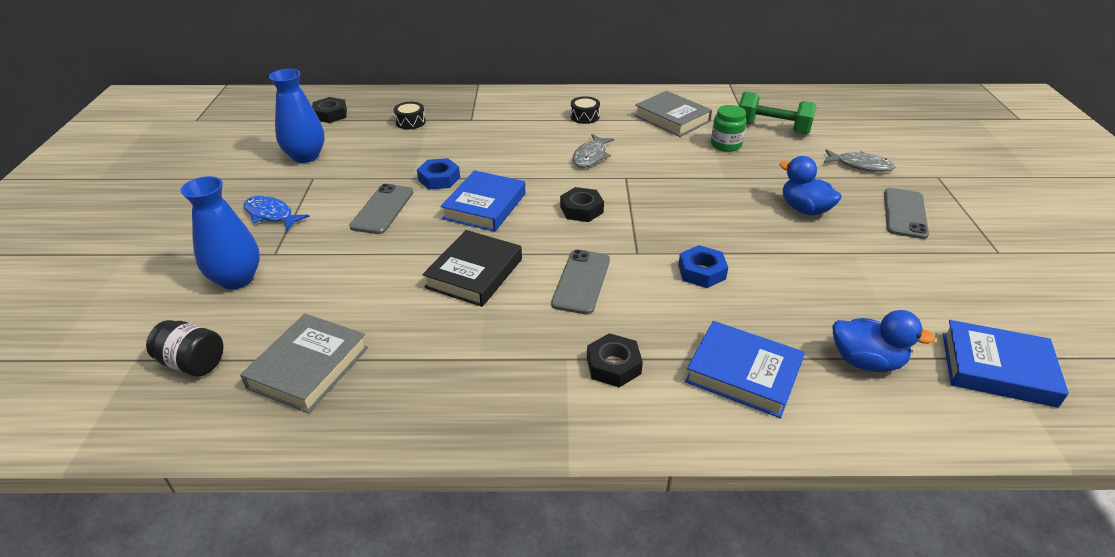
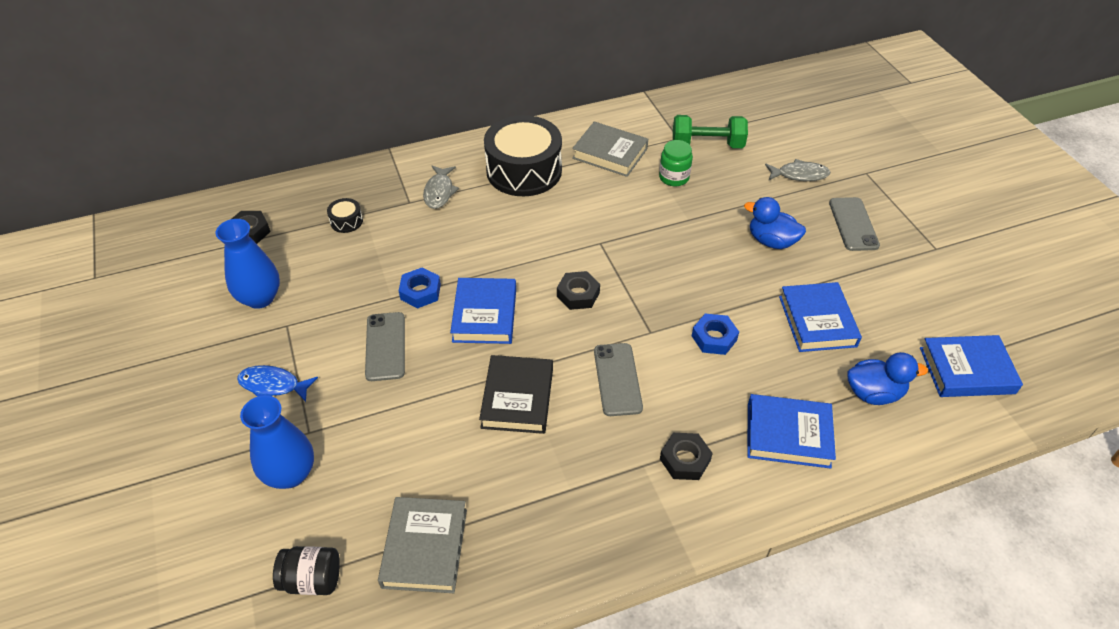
camera: 20 degrees left, 10 degrees up
black drum [571,96,600,124] -> black drum [484,115,562,196], size x2.48
grey fish [572,134,614,167] -> grey fish moved to [423,166,459,209]
none -> blue book [779,282,862,352]

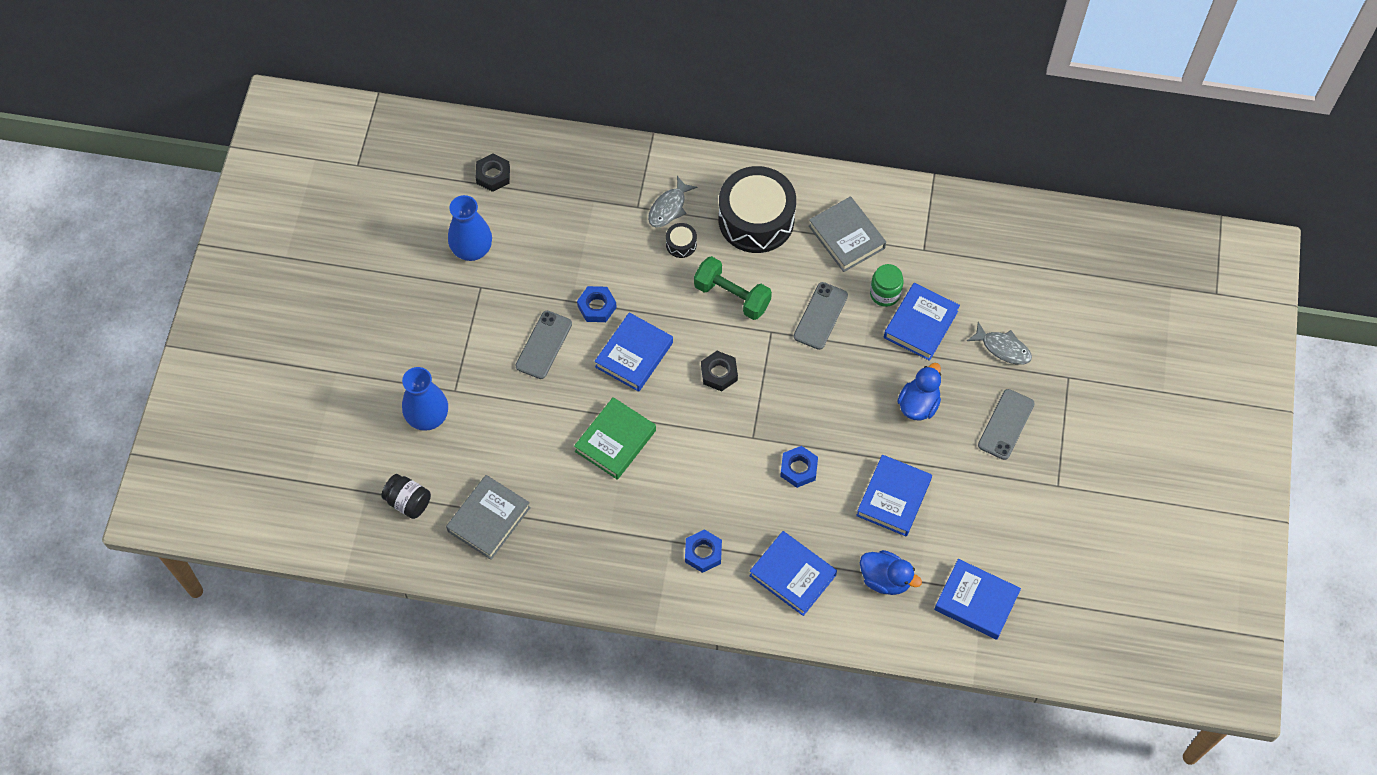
camera: 30 degrees right, 15 degrees up
blue fish [237,365,318,402] -> none
black drum [327,198,363,233] -> black drum moved to [666,223,697,258]
black book [479,355,553,434] -> green book [574,397,656,480]
grey phone [594,343,643,416] -> grey phone moved to [794,282,848,350]
black nut [660,433,713,480] -> blue nut [685,529,722,573]
green dumbbell [673,115,748,148] -> green dumbbell moved to [694,256,772,320]
blue duck [744,197,806,249] -> blue duck turned 60 degrees clockwise [897,363,941,421]
none -> blue book [884,283,960,361]

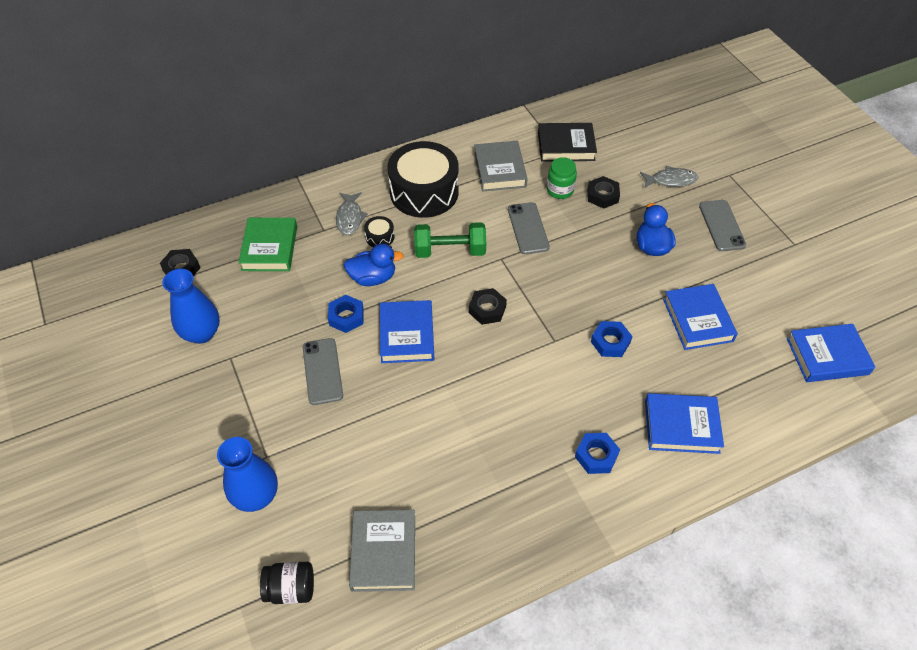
camera: 35 degrees left, 10 degrees down
green book [574,397,656,480] -> green book moved to [238,218,297,271]
grey book [809,196,886,272] -> grey book turned 60 degrees clockwise [474,141,528,192]
blue duck [860,550,922,595] -> blue duck moved to [344,244,404,286]
blue book [884,283,960,361] -> black nut [587,176,620,209]
none -> black book [538,123,597,162]

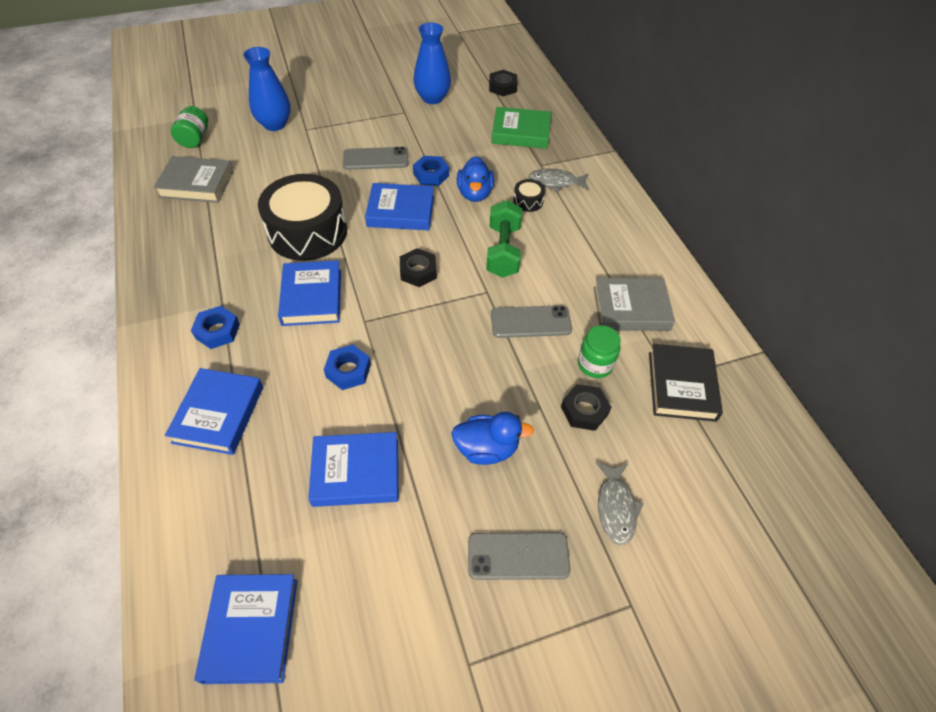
camera: 95 degrees right, 0 degrees up
black jar [260,562,314,604] -> green jar [171,106,208,148]
black drum [387,141,459,218] -> black drum moved to [258,174,347,261]
none -> blue book [278,260,341,326]

